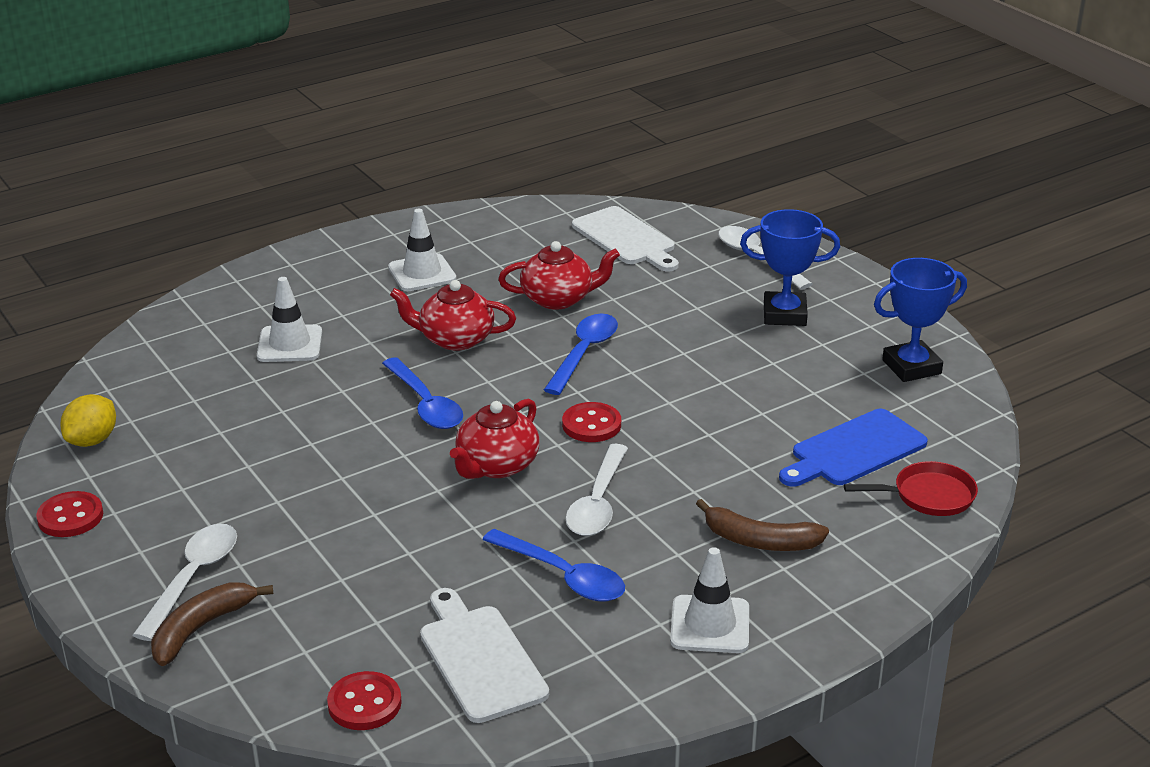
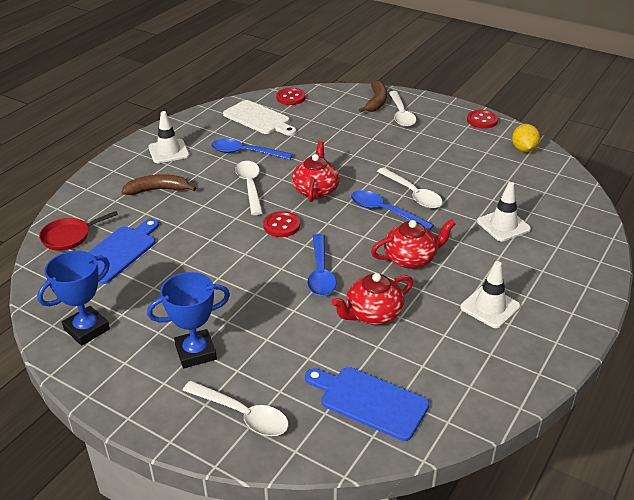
camera: 155 degrees right, 5 degrees up
white cutting board [572,206,679,271] -> blue cutting board [305,367,430,441]
none -> white spoon [377,168,443,209]

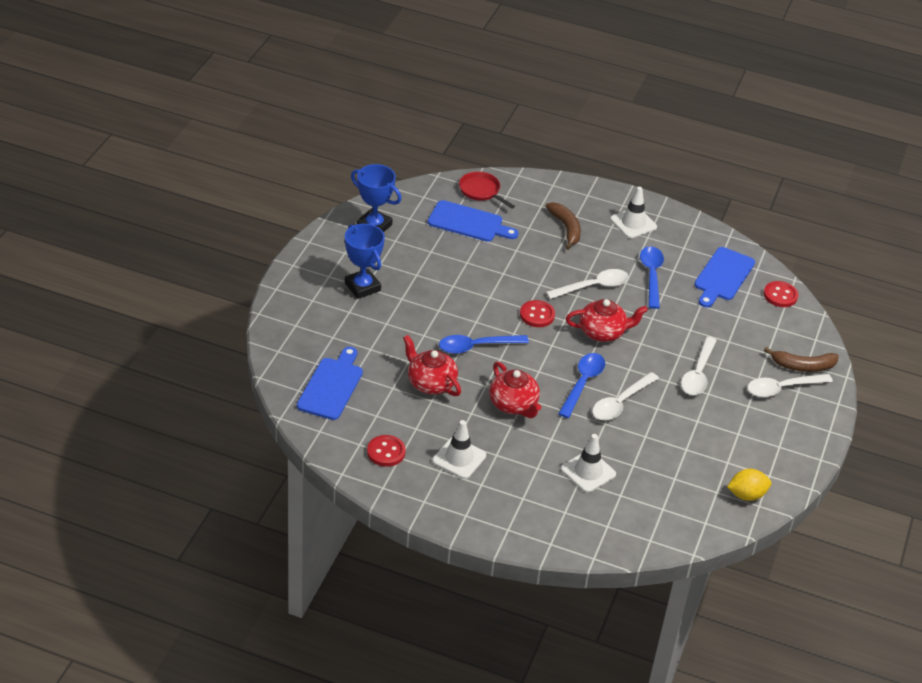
camera: 75 degrees right, 5 degrees up
white spoon [182,381,289,436] -> white spoon moved to [681,336,717,395]
white cutting board [223,100,296,136] -> blue cutting board [694,247,755,308]
red button [467,110,498,128] -> red button moved to [367,435,406,467]

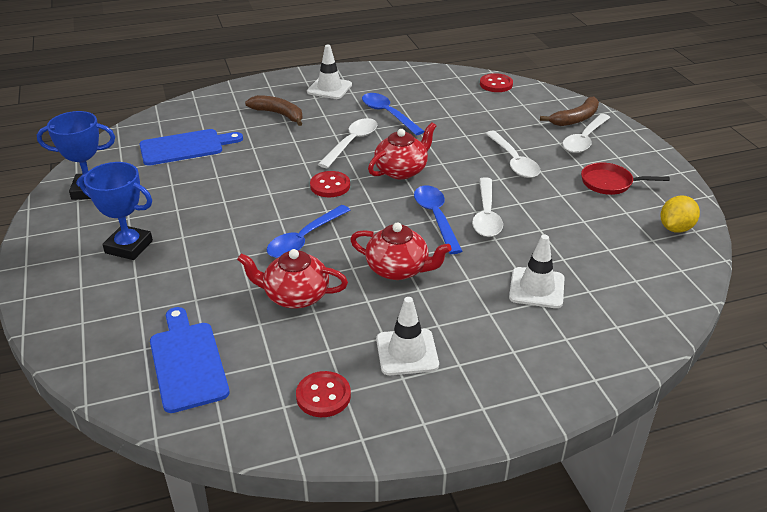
camera: 35 degrees left, 5 degrees down
red pan [459,171,515,209] -> red pan moved to [581,162,670,195]
blue cutting board [694,247,755,308] -> none

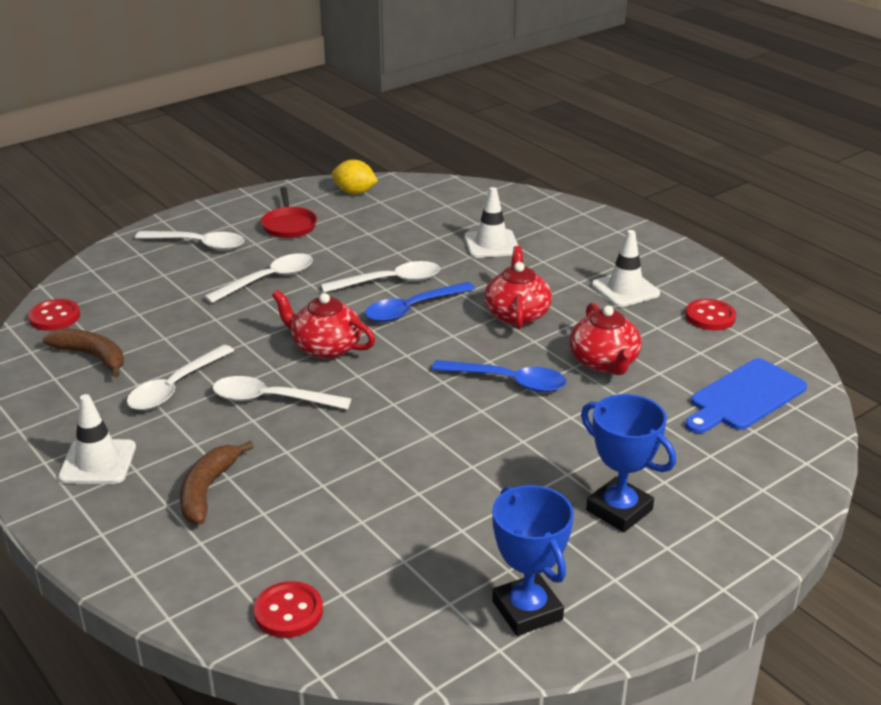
camera: 110 degrees left, 5 degrees down
blue trophy [79,162,153,260] -> blue trophy turned 45 degrees counterclockwise [581,394,676,532]
blue cutting board [139,129,243,166] -> none
red button [310,171,350,197] -> red button moved to [254,581,323,638]
blue spoon [362,93,424,136] -> white spoon [127,345,235,410]
brown banana [540,97,599,126] -> brown banana moved to [43,328,124,378]

